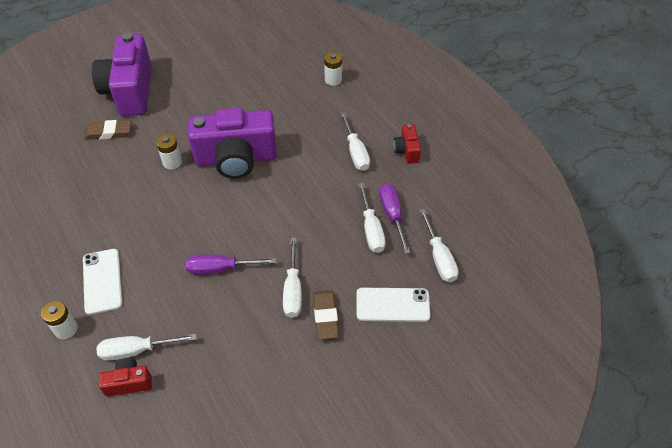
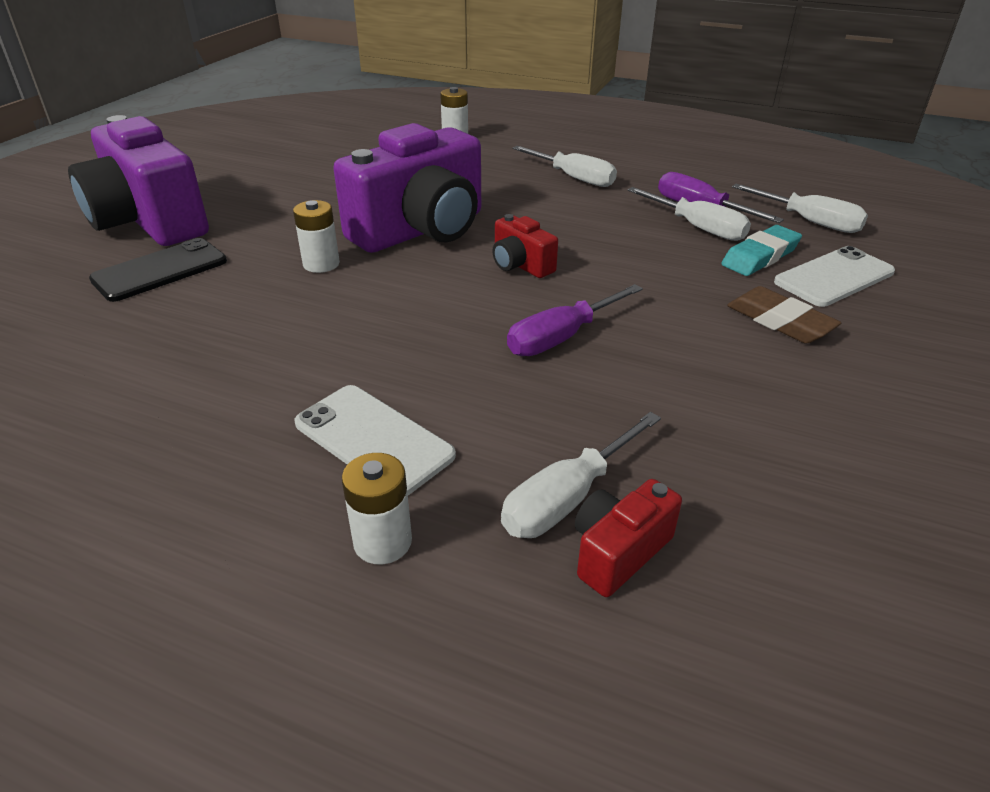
camera: 35 degrees left, 15 degrees down
brown eraser [84,120,131,140] -> black phone [89,238,227,302]
white screwdriver [283,238,302,318] -> none
red camera [393,124,421,164] -> red camera moved to [492,214,558,278]
none -> turquoise eraser [721,225,802,276]

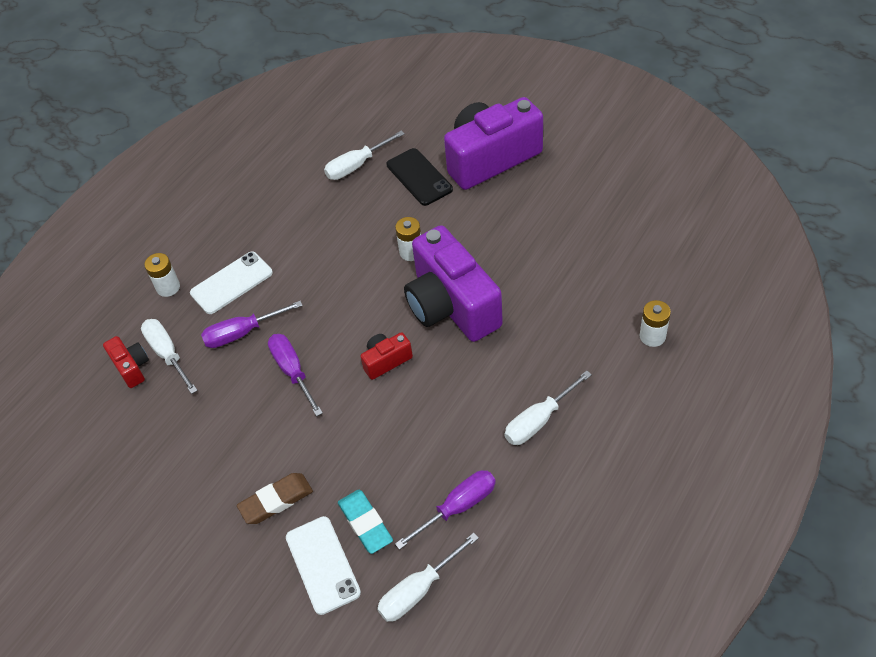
camera: 105 degrees right, 15 degrees up
white screwdriver [627,187,751,241] -> white screwdriver moved to [324,130,405,180]
none -> purple screwdriver [201,301,303,348]

